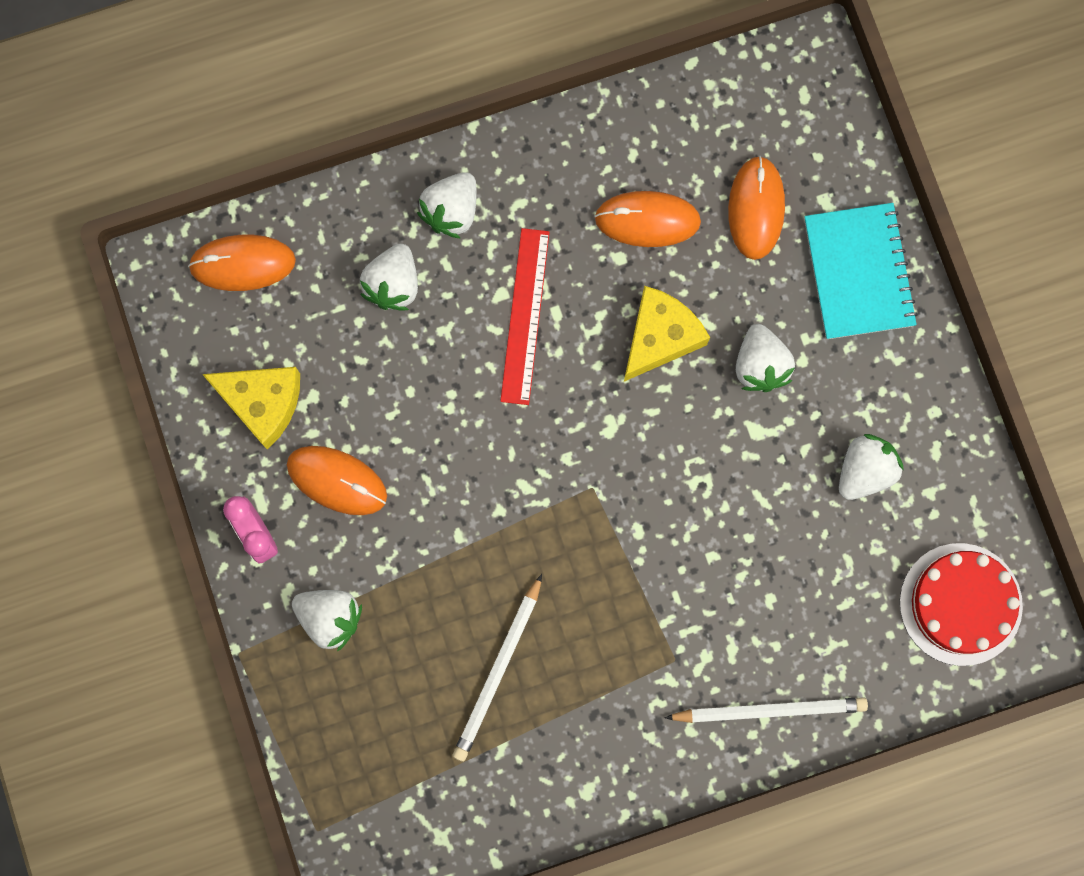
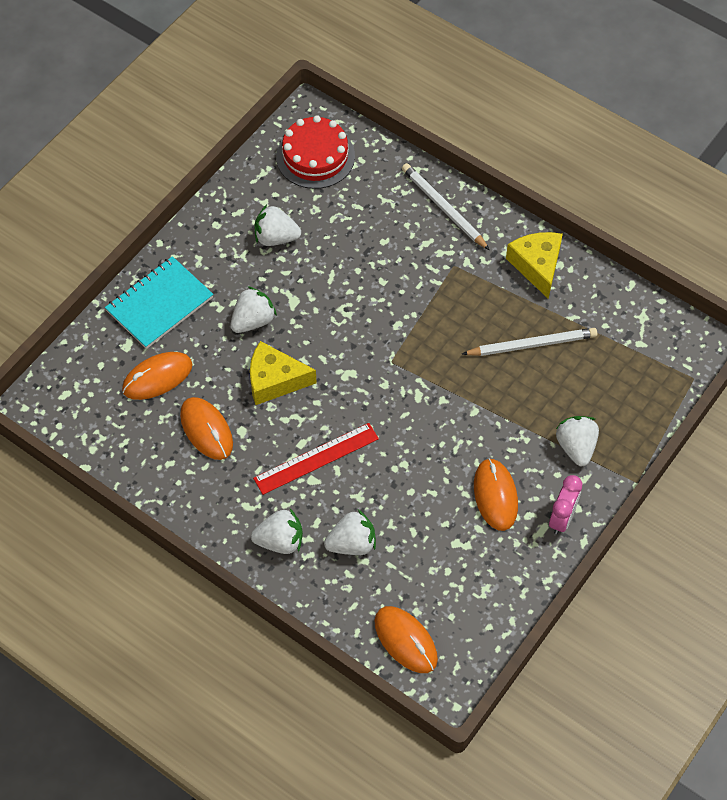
camera: 125 degrees left, 20 degrees down
yellow cheese [202,367,300,450] -> yellow cheese moved to [506,232,563,298]

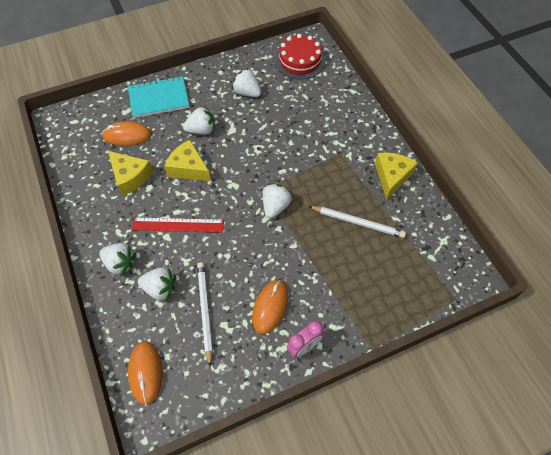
camera: 30 degrees right, 0 degrees up
orange mouse [180,397,233,460] -> yellow cheese [108,151,153,196]
white pencil [402,163,490,250] -> white pencil moved to [197,262,213,367]
white strawberry [556,416,599,466] -> white strawberry moved to [263,183,292,218]

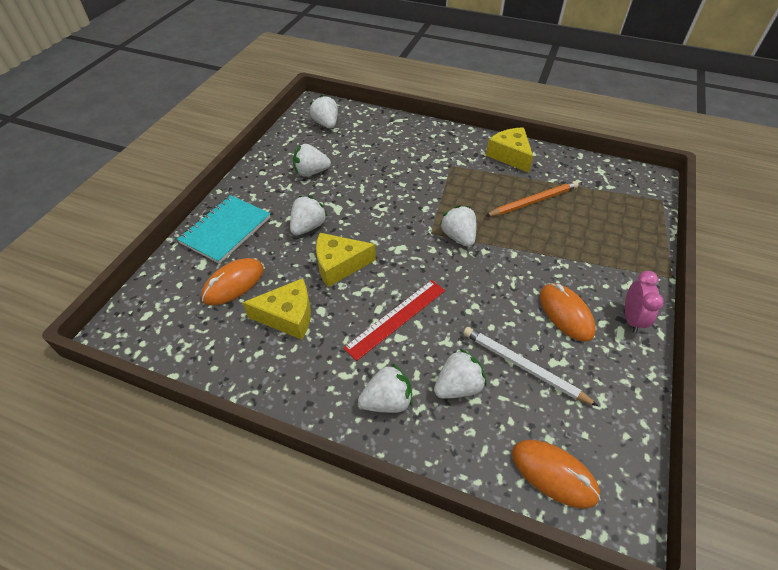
camera: 45 degrees left, 10 degrees down
red cake [275,34,325,80] -> white strawberry [310,95,338,128]
white pencil [308,206,406,238] -> orange pencil [486,181,579,216]

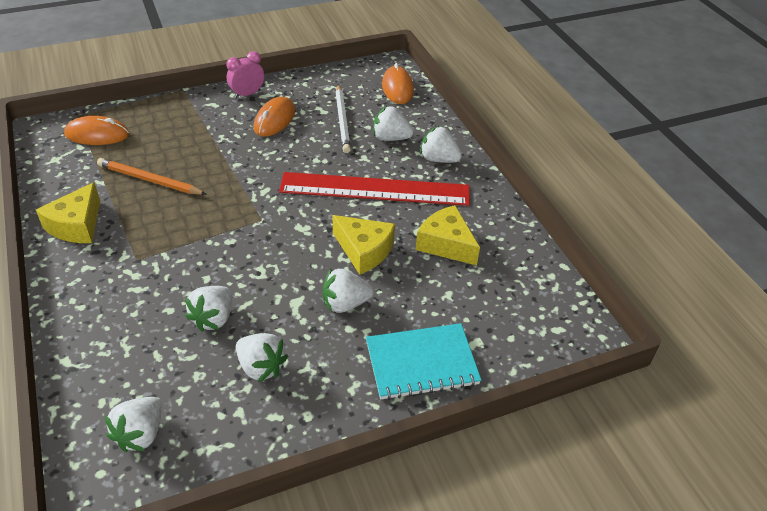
camera: 135 degrees left, 5 degrees down
orange mouse [201,258,264,305] -> orange mouse moved to [64,116,129,145]
red ruler [343,280,445,361] -> red ruler [279,172,470,206], size x1.66
white strawberry [440,205,476,247] -> white strawberry moved to [185,286,232,332]

